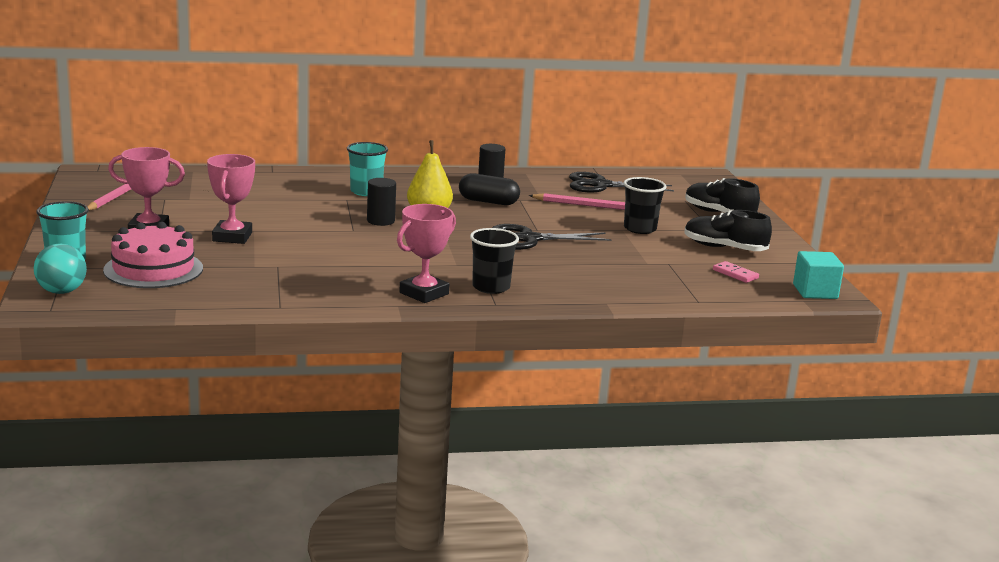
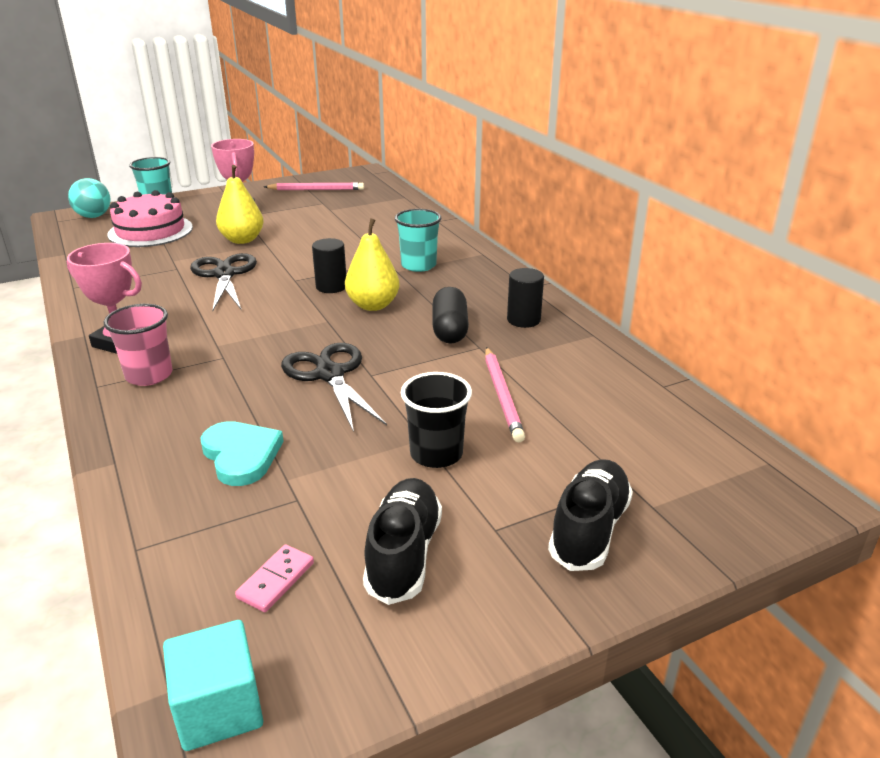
camera: 75 degrees right, 10 degrees up
pink trophy [207,154,255,244] -> yellow pear [216,165,264,244]
black cup [470,228,519,294] -> pink cup [104,304,173,386]
black scissors [569,172,674,192] -> black scissors moved to [190,253,257,311]
none -> turquoise heart [200,421,284,486]

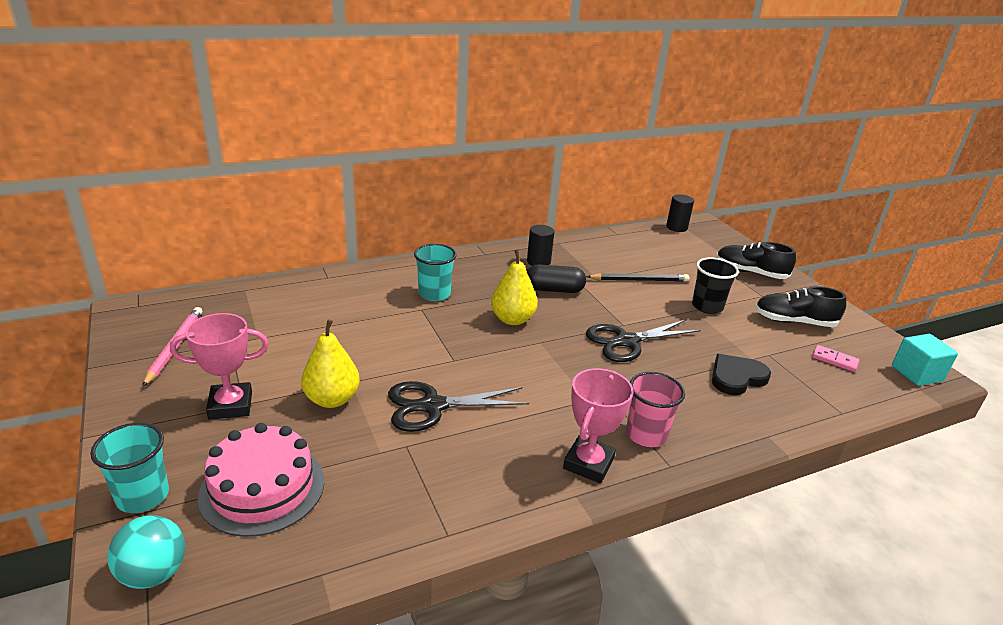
camera: 90 degrees left, 0 degrees up
turquoise heart [200,421,284,486] -> black heart [712,354,771,395]
black cylinder [312,238,346,293] -> black cylinder moved to [666,194,694,232]
pink pencil [485,347,525,442] -> black pencil [586,273,689,282]

